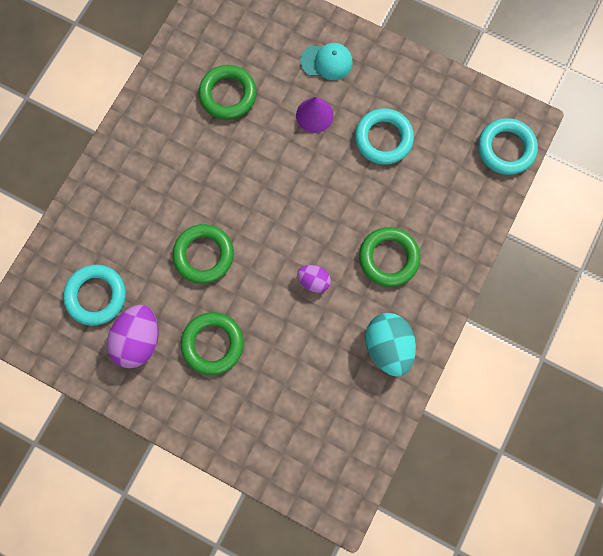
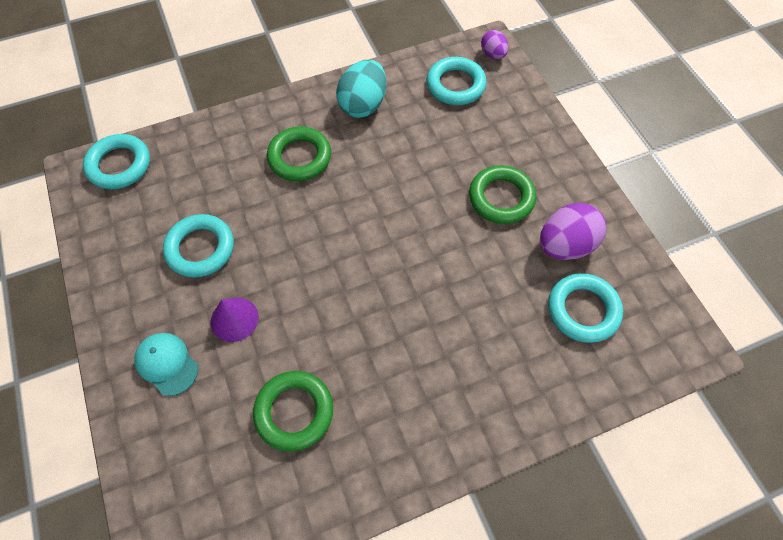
camera: 140 degrees left, 15 degrees down
green ring [173,224,234,284] -> none
purple egg [297,265,331,293] -> purple egg moved to [481,30,508,59]
none -> turquoise ring [427,57,487,105]

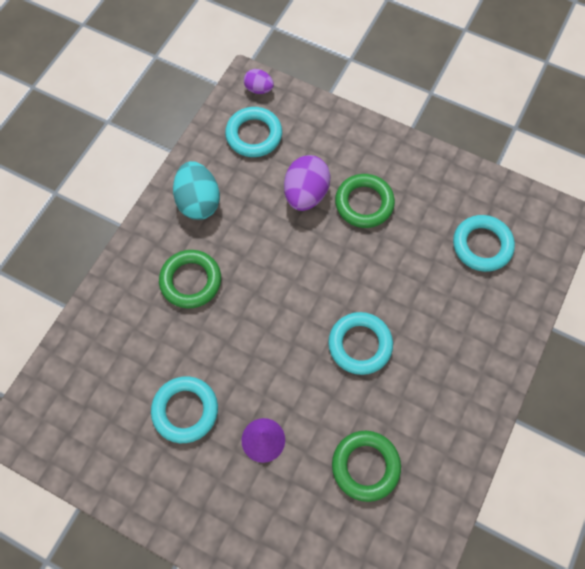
camera: 40 degrees left, 5 degrees up
turquoise ring [83,134,150,189] -> turquoise ring moved to [328,312,393,375]
turquoise cap [134,333,198,396] -> none
purple egg [540,203,606,260] -> purple egg moved to [284,155,331,211]

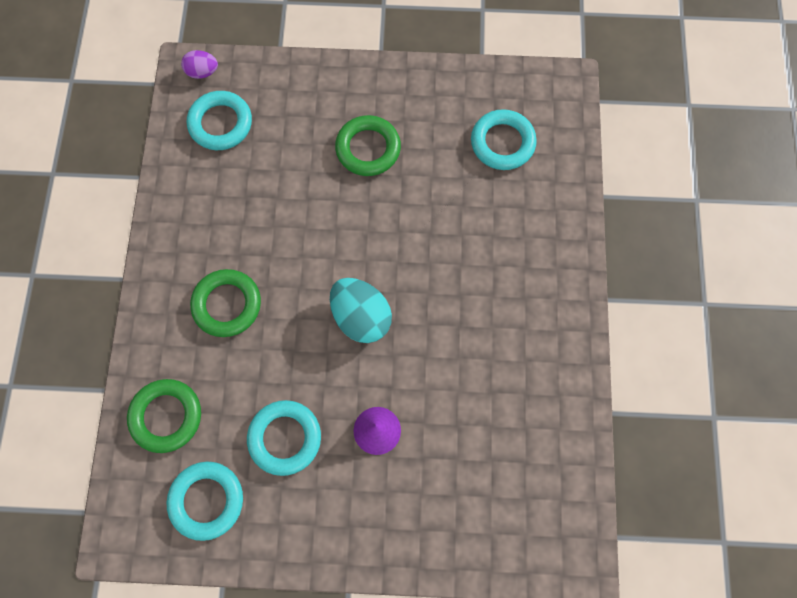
camera: 25 degrees left, 5 degrees up
turquoise egg [173,161,220,220] -> turquoise egg moved to [330,278,392,343]
purple egg [284,155,331,211] -> none
turquoise ring [328,312,393,375] -> turquoise ring moved to [167,462,243,541]
green ring [332,431,401,502] -> green ring moved to [127,379,201,453]

